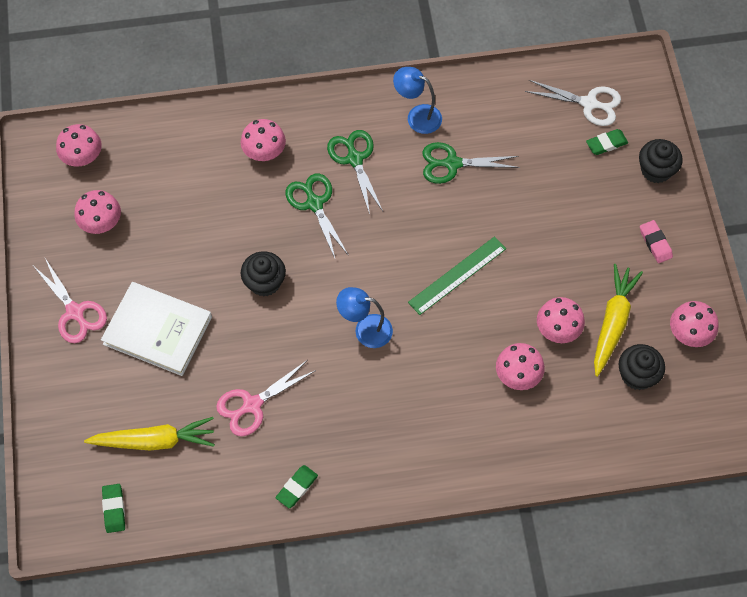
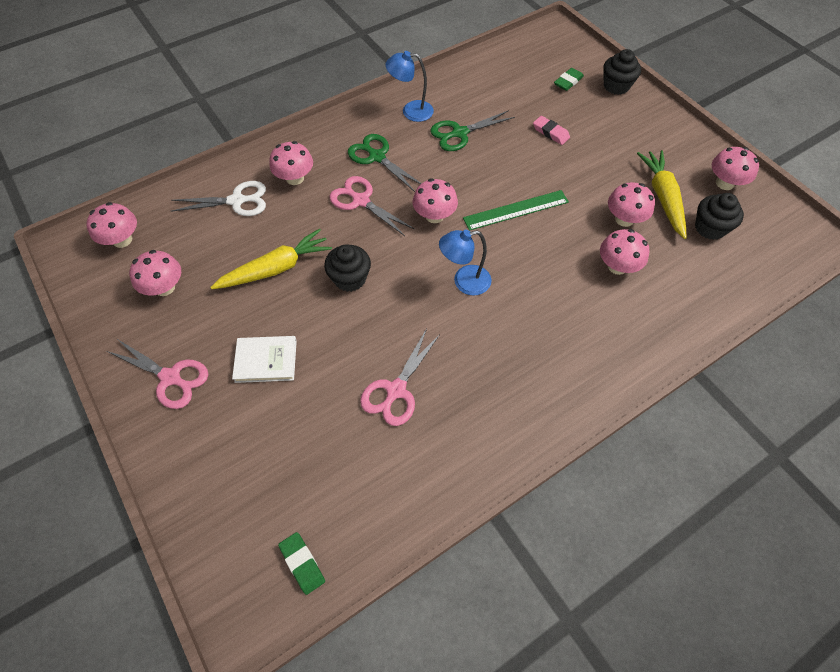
camera: 25 degrees left, 5 degrees down
yellow carrot [84,417,215,450] -> yellow carrot moved to [210,228,332,289]
white book [101,282,212,376] -> white book [232,336,297,383], size x0.62
green eraser [276,465,318,508] -> none
green scissors [286,173,349,258] -> pink scissors [330,176,414,236]
green ruler [408,236,506,315] -> green ruler turned 45 degrees clockwise [463,190,569,231]
white scissors [525,80,621,126] -> white scissors moved to [171,181,266,216]
pink eraser [640,220,673,263] -> pink eraser moved to [533,116,570,145]
none -> pink mushroom [413,179,458,223]

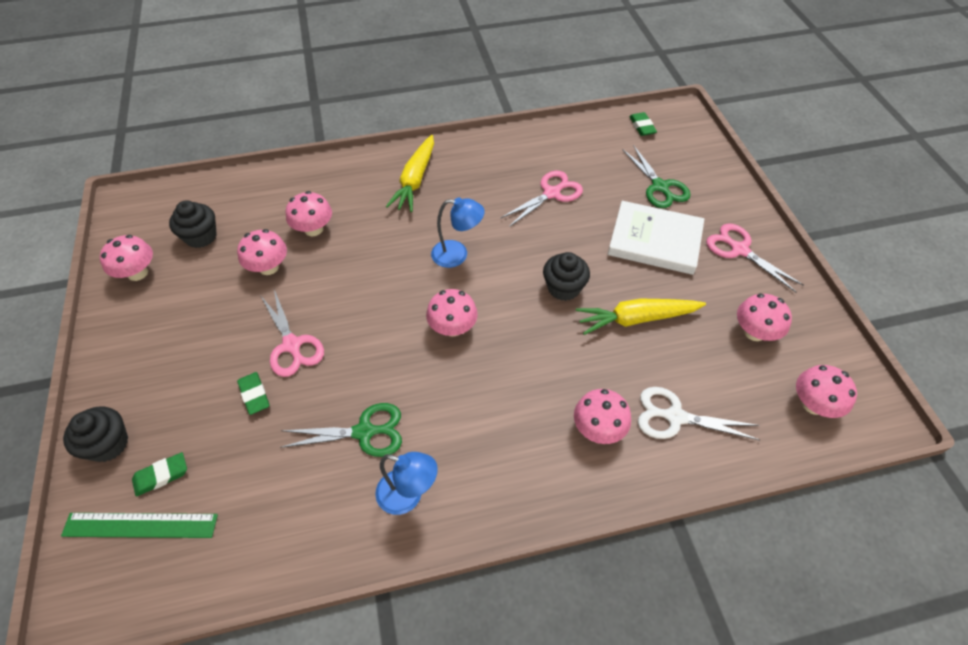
camera: 160 degrees left, 5 degrees down
white book [232,336,297,383] -> white book [608,201,704,275], size x1.62
pink scissors [330,176,414,236] -> pink scissors moved to [260,290,324,377]
green scissors [348,134,422,192] -> green scissors moved to [622,145,691,208]
green ruler [463,190,569,231] -> green ruler moved to [61,513,218,538]
pink eraser [533,116,570,145] -> green eraser [237,372,269,415]
yellow carrot [637,150,687,239] -> yellow carrot moved to [386,135,434,212]

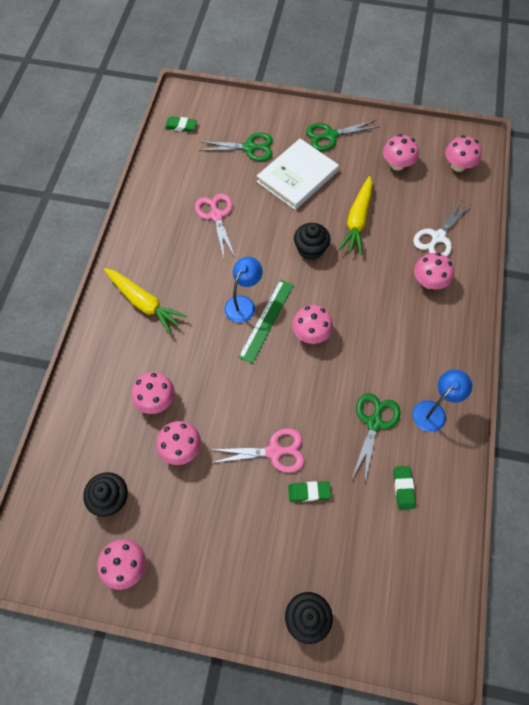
camera: 65 degrees left, 10 degrees up
green ruler [61,513,218,538] -> green ruler moved to [238,280,294,364]
green eraser [132,452,187,497] -> green eraser moved to [393,466,416,509]
pink scissors [706,223,804,292] -> green scissors [306,120,378,151]

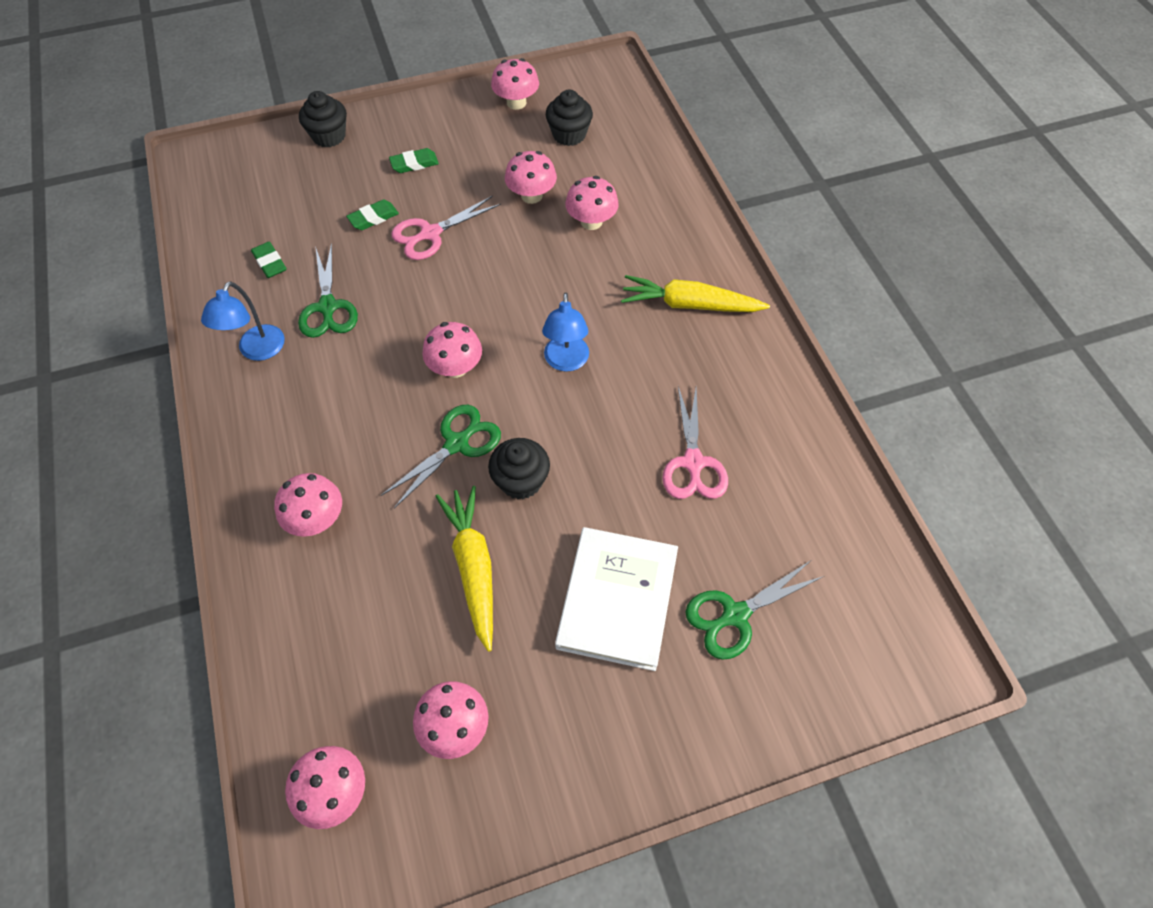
camera: 150 degrees right, 5 degrees down
green eraser [165,116,197,132] -> green eraser moved to [389,148,439,173]
pink scissors [195,193,235,258] -> pink scissors turned 45 degrees clockwise [662,387,728,499]
green ruler [238,280,294,364] -> none
green scissors [306,120,378,151] -> green scissors moved to [381,405,501,508]
white scissors [413,200,471,257] -> none

